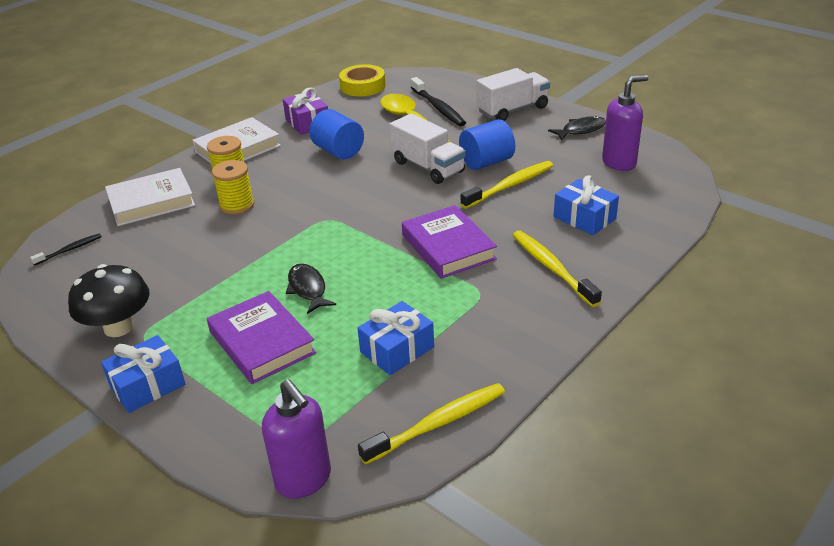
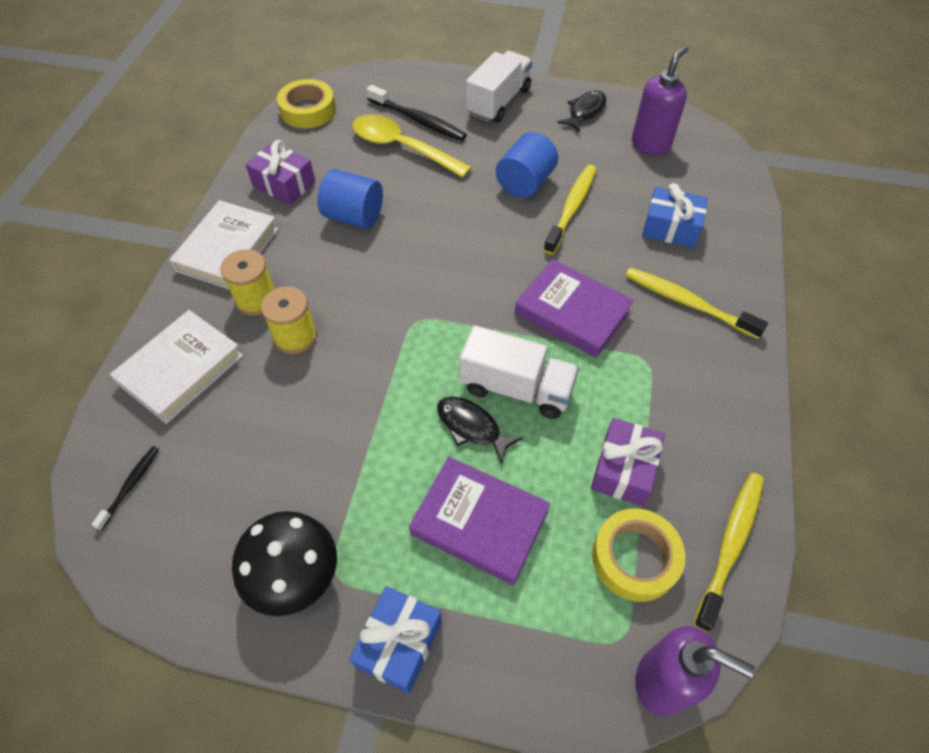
camera: 30 degrees left, 20 degrees up
blue gift [357,301,434,375] -> purple gift [591,418,665,506]
white truck [390,114,466,184] -> white truck moved to [459,325,579,419]
none -> yellow tape [592,508,685,602]

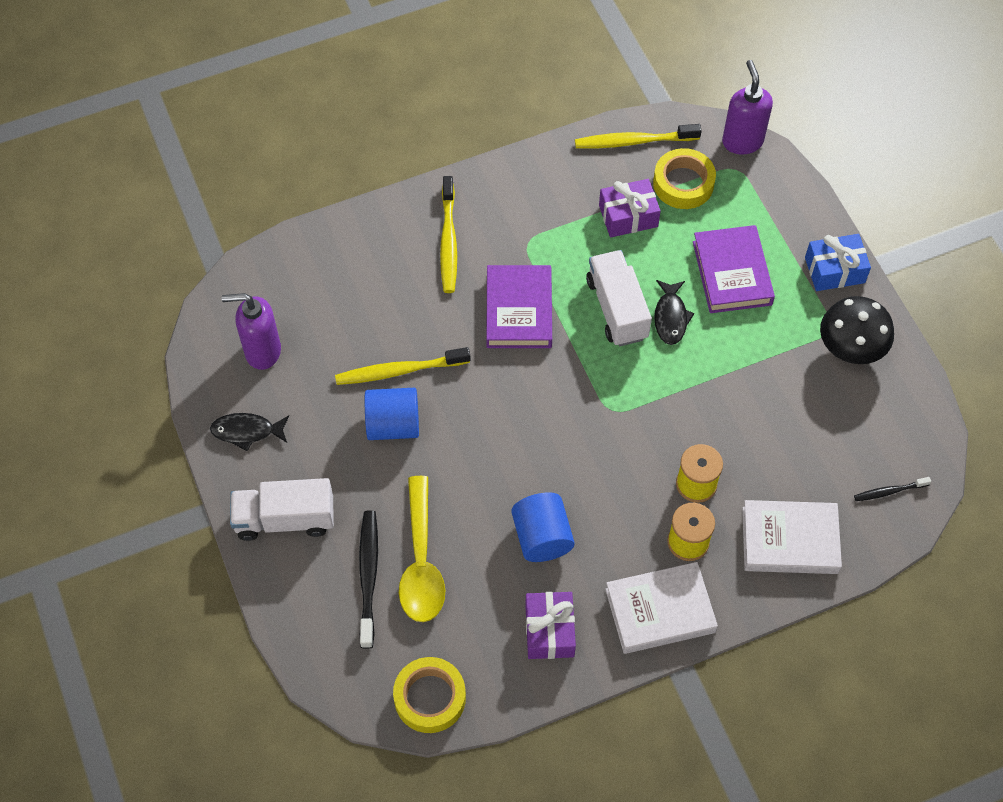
camera: 125 degrees left, 5 degrees up
blue gift [642,183,708,248] -> none

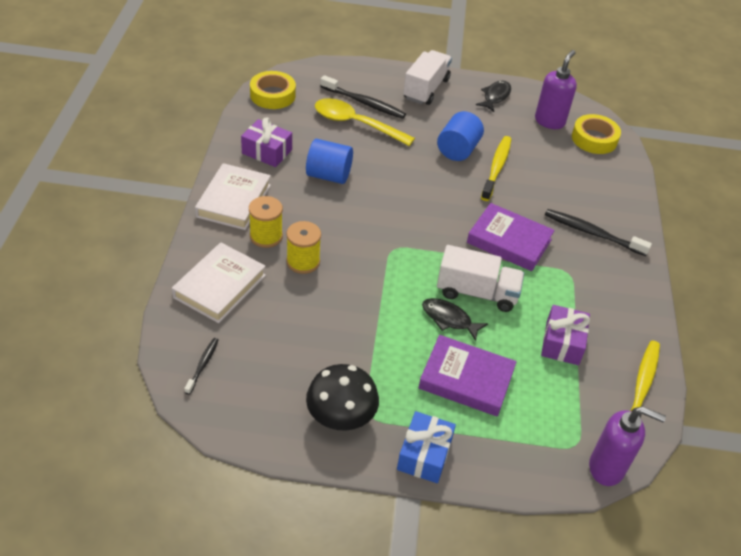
camera: 115 degrees right, 15 degrees down
yellow toothbrush [440,176,457,293] -> black toothbrush [545,209,652,256]
yellow tape [653,148,716,209] -> yellow tape moved to [572,114,621,154]

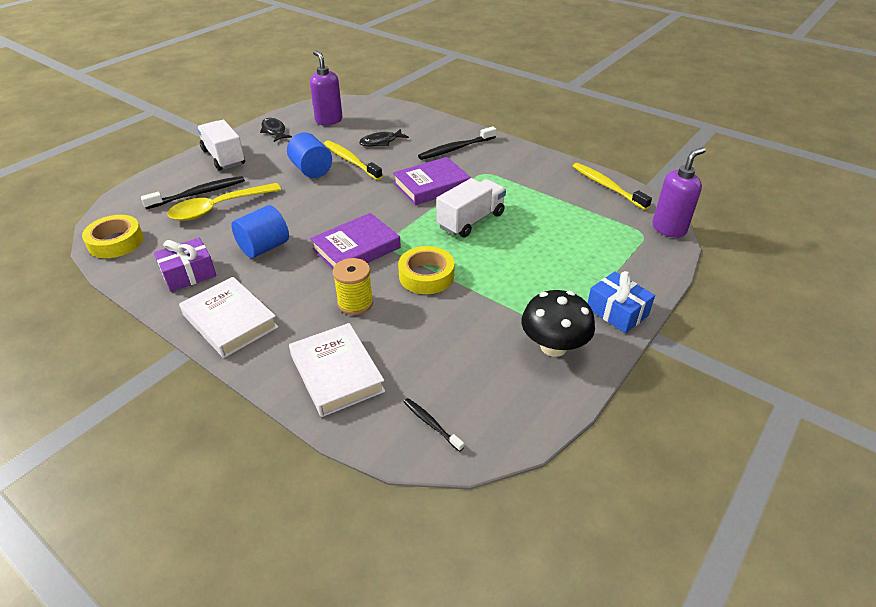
camera: 55 degrees left, 5 degrees down
yellow spool [249,196,283,248] -> none
purple book [418,335,517,417] -> purple book moved to [310,213,401,269]
black fish [422,298,488,341] -> black fish moved to [359,129,409,146]
purple gift [541,305,590,365] -> none
yellow tape [572,114,621,154] -> yellow tape moved to [398,246,455,294]

